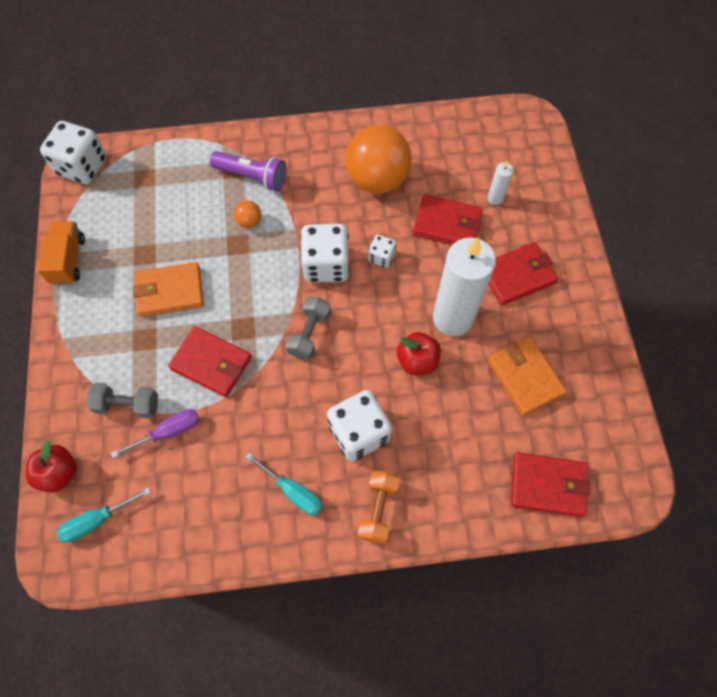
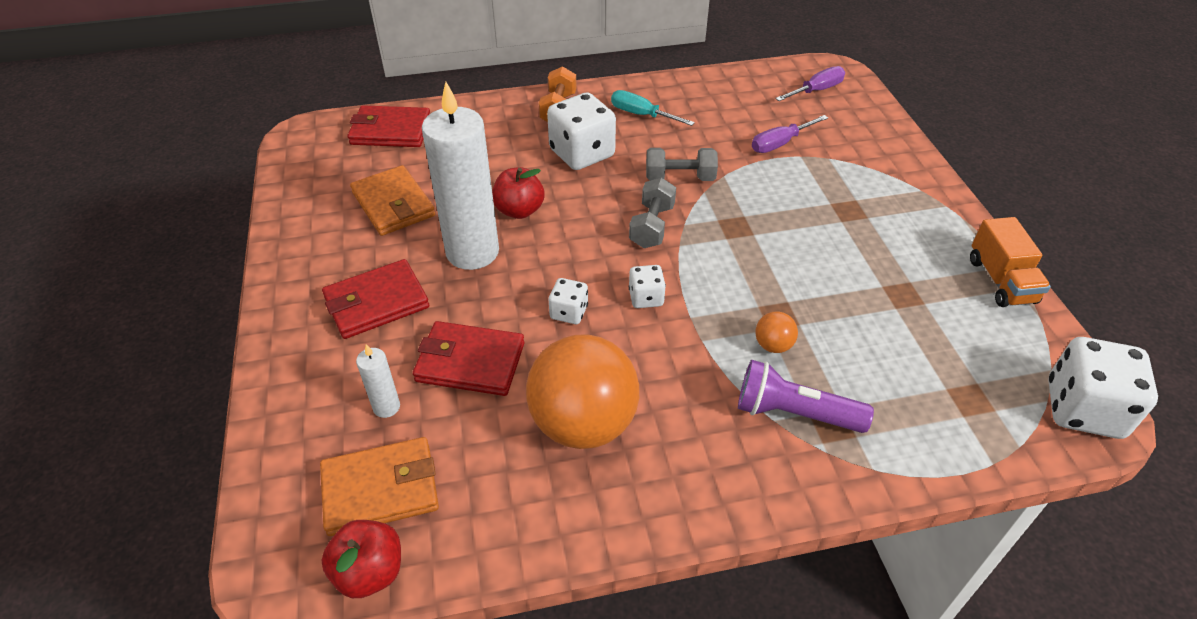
camera: 175 degrees right, 20 degrees down
red apple [26,440,77,493] -> red apple moved to [321,520,401,598]
turquoise screwdriver [57,487,151,542] -> purple screwdriver [775,66,845,101]
grey dumbbell [87,382,158,418] -> grey dumbbell moved to [646,148,718,181]
orange wallet [133,262,204,317] -> orange wallet moved to [320,437,439,536]
red wallet [168,326,252,397] -> none
white dice [300,224,350,283] -> white dice [629,265,666,308], size x0.51

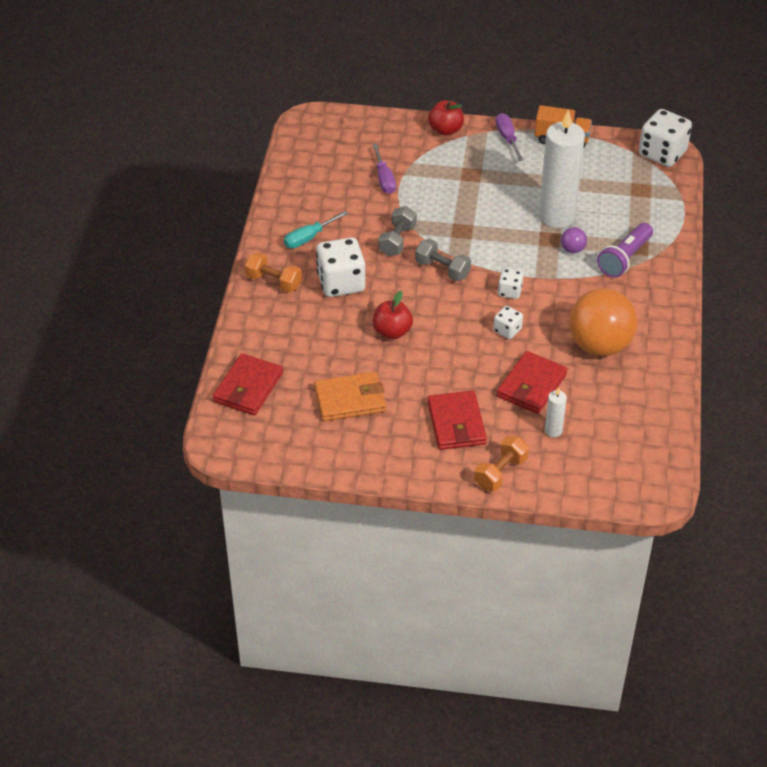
camera: 70 degrees left, 0 degrees up
orange wallet [320,437,439,536] -> none
red apple [321,520,401,598] -> red apple moved to [428,100,464,136]
white candle [422,82,499,270] -> white candle moved to [539,110,585,228]
orange ball [756,312,798,353] -> purple ball [561,227,587,253]
purple screwdriver [775,66,845,101] -> purple screwdriver moved to [495,113,523,161]
none -> orange dumbbell [474,436,529,491]

